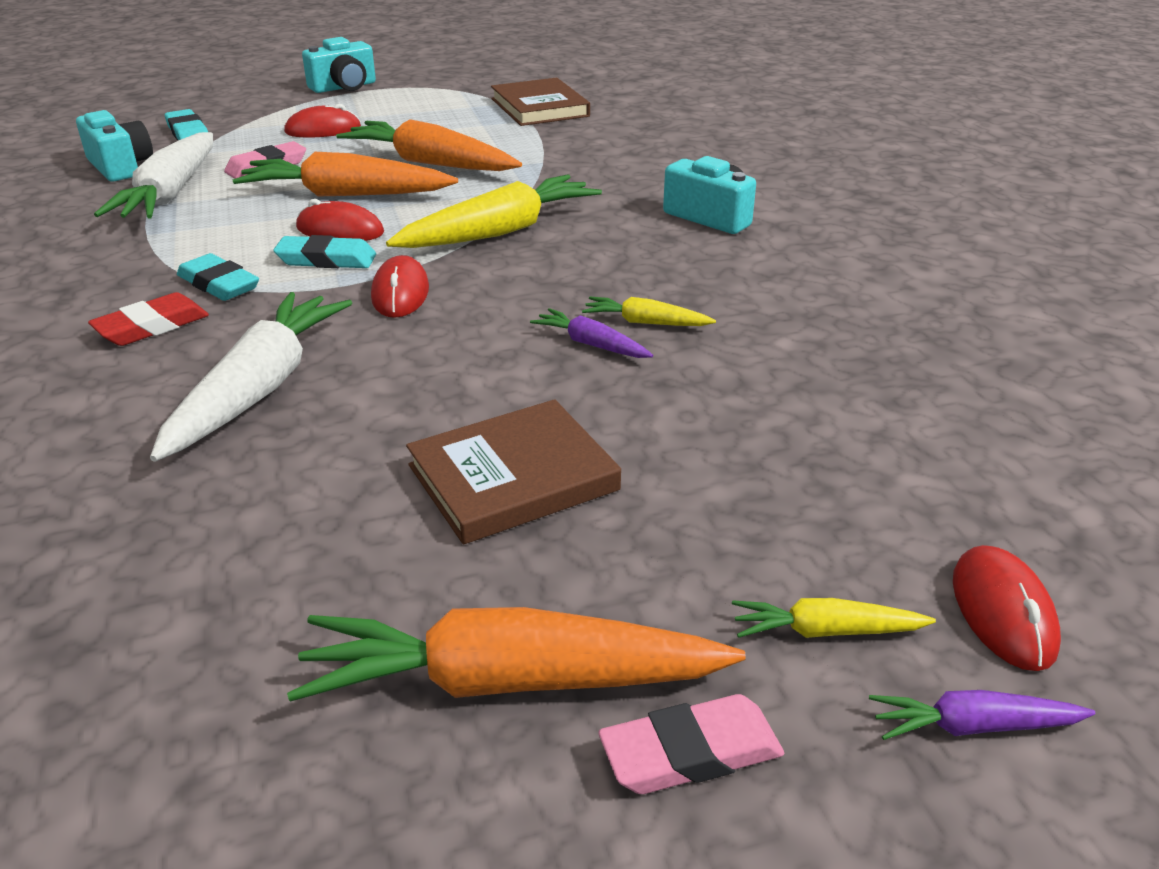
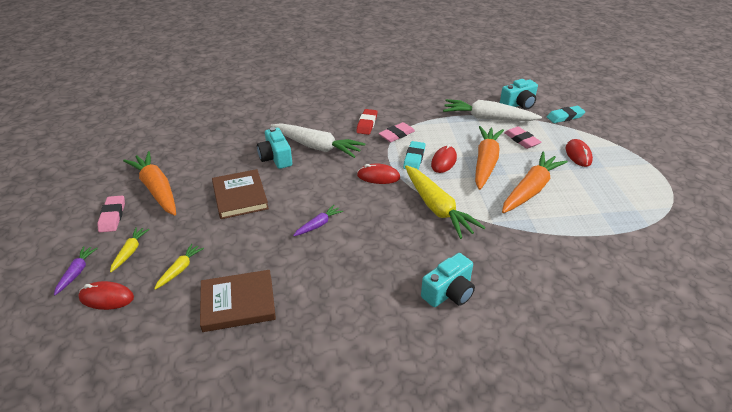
camera: 100 degrees right, 5 degrees up
red eraser [88,292,209,346] -> red eraser turned 45 degrees clockwise [356,109,378,135]
turquoise eraser [177,253,259,301] -> pink eraser [379,122,415,142]
orange carrot [287,607,746,702] -> orange carrot turned 45 degrees counterclockwise [123,151,176,216]
turquoise camera [302,37,376,93] -> turquoise camera moved to [257,127,292,169]
brown book [491,78,590,126] -> brown book moved to [200,270,276,332]
yellow carrot [582,297,716,326] -> yellow carrot moved to [154,244,204,290]

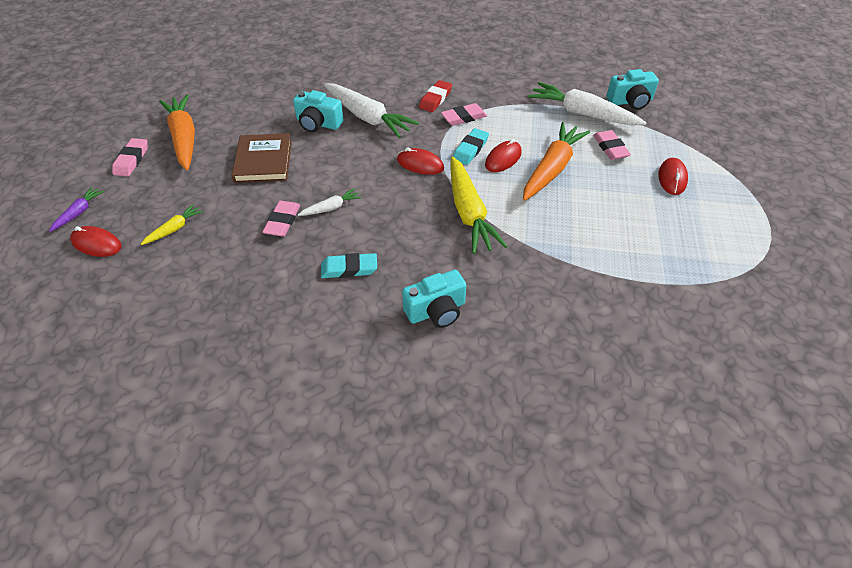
camera: 15 degrees right, 10 degrees up
yellow carrot [110,227,150,273] -> none
brown book [200,270,276,332] -> none
turquoise camera [257,127,292,169] -> turquoise camera turned 60 degrees counterclockwise [293,90,344,132]
purple carrot [293,205,343,236] -> white carrot [298,188,362,216]
orange carrot [502,152,568,213] -> none
turquoise eraser [547,106,585,123] -> turquoise eraser moved to [321,253,377,278]
none -> pink eraser [262,201,300,237]

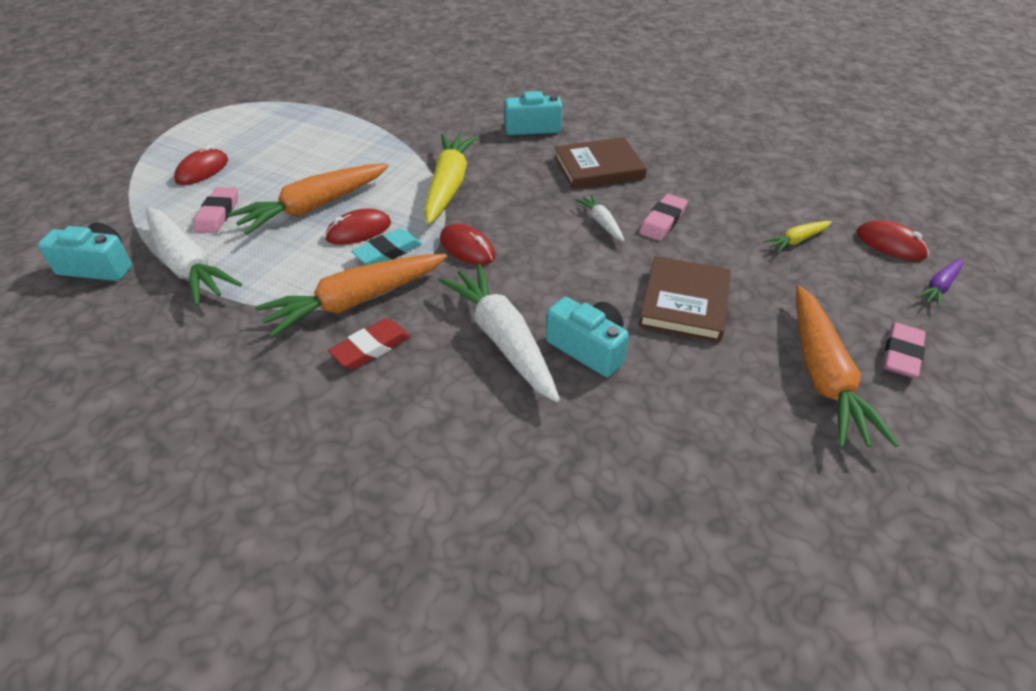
camera: 160 degrees left, 5 degrees down
white carrot [298,188,362,216] -> white carrot turned 75 degrees clockwise [575,195,625,242]
turquoise eraser [321,253,377,278] -> brown book [554,137,647,189]
pink eraser [441,103,487,126] -> orange carrot [255,254,447,338]

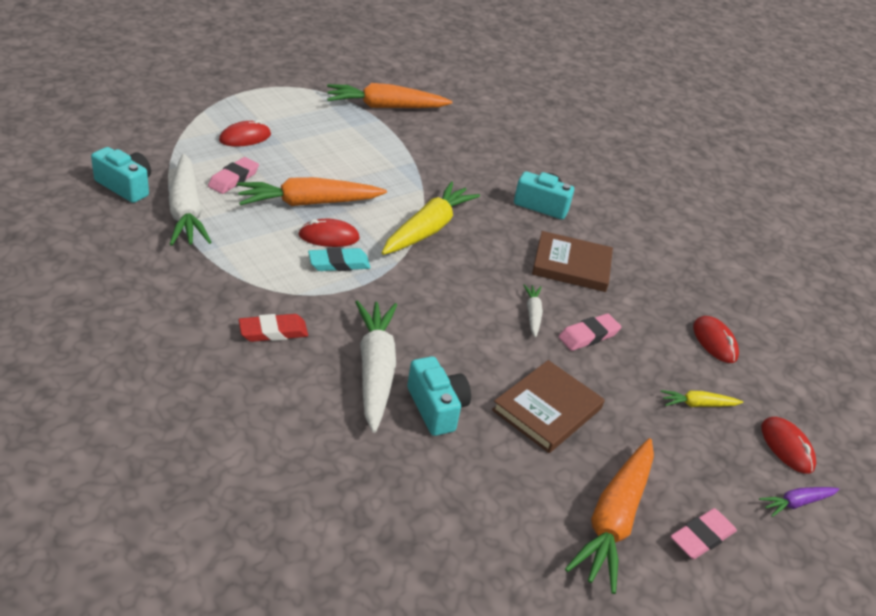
camera: 20 degrees right, 5 degrees down
orange carrot [255,254,447,338] -> orange carrot moved to [327,83,452,108]
red mouse [440,223,496,265] -> red mouse moved to [693,316,739,363]

